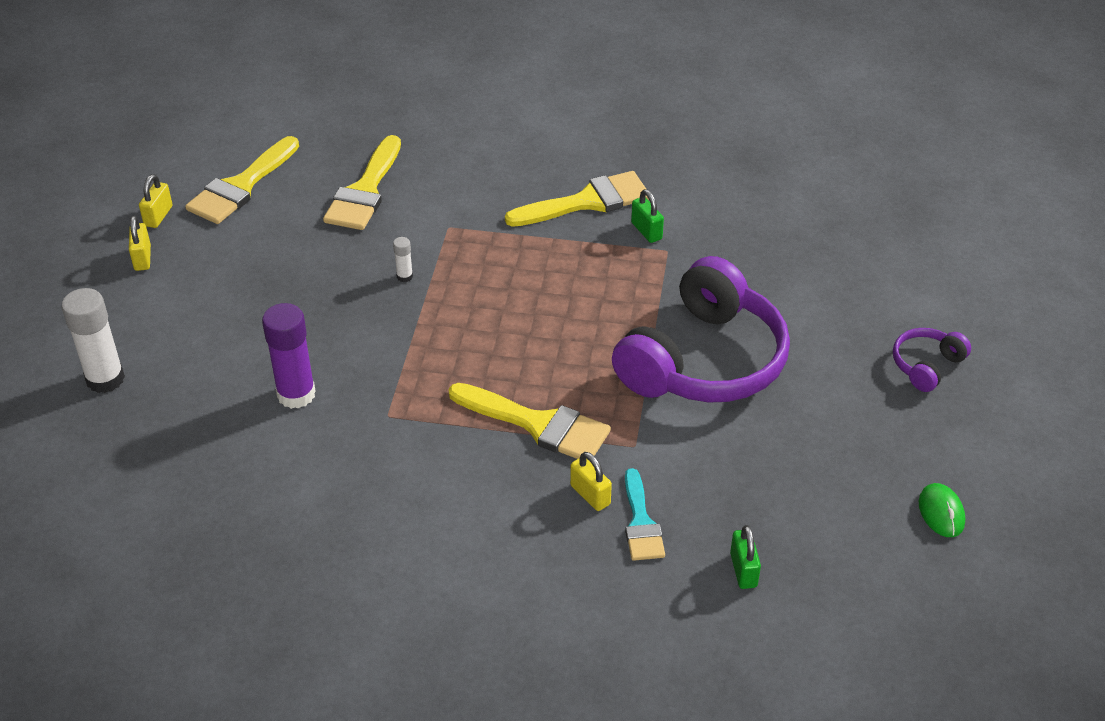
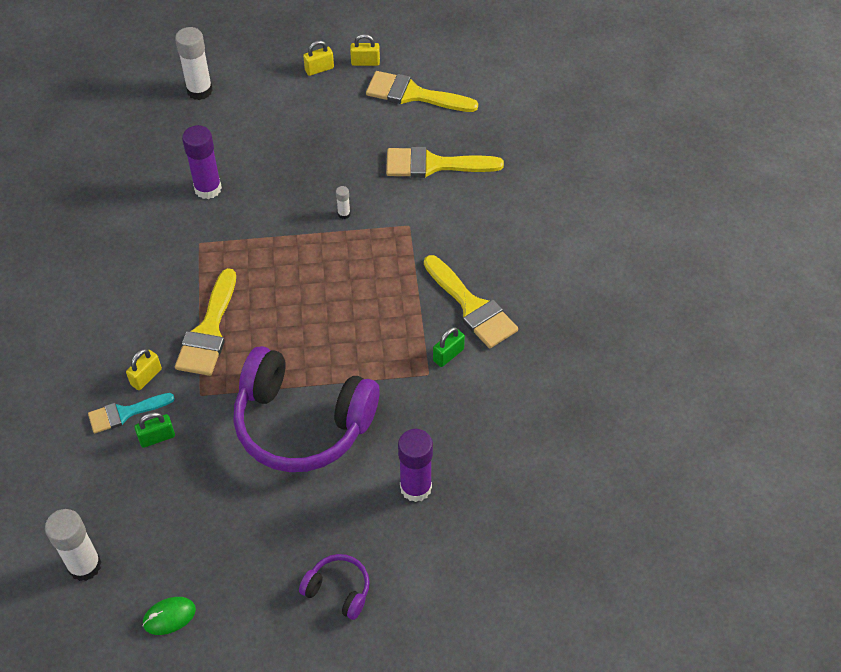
camera: 75 degrees right, 10 degrees up
green padlock [730,525,761,589] -> green padlock moved to [134,412,175,448]
none -> white glue stick [45,509,102,581]
none -> purple glue stick [398,429,433,502]

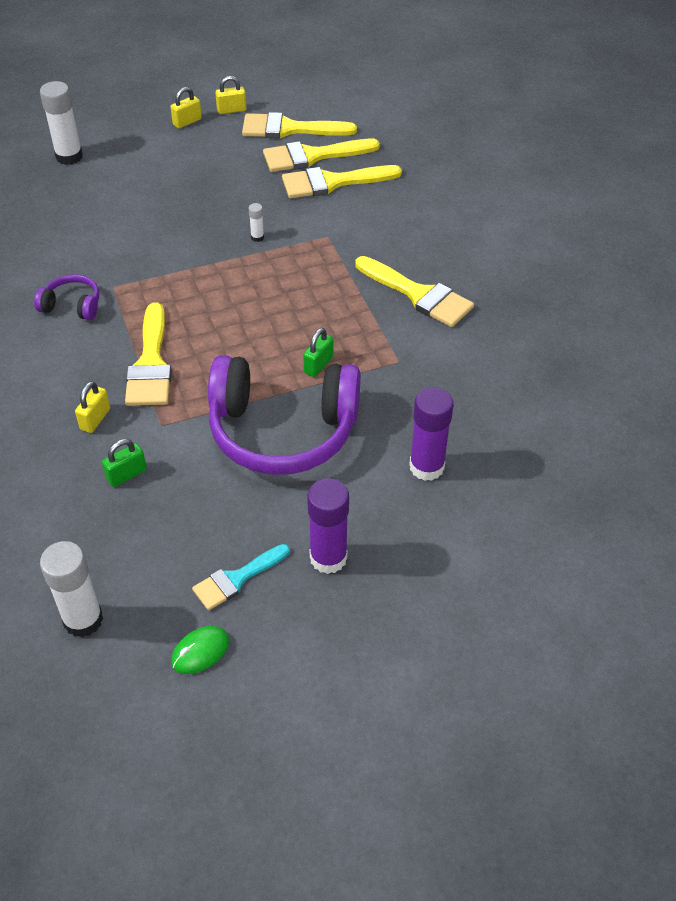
camera: 15 degrees left, 5 degrees down
turquoise brush [88,393,175,433] -> turquoise brush moved to [192,544,290,610]
purple glue stick [182,125,222,199] -> purple glue stick moved to [307,478,349,574]
purple headphones [299,554,370,620] -> purple headphones moved to [34,274,99,320]
green padlock [433,327,465,367] -> green padlock moved to [303,328,334,377]
none -> yellow brush [263,139,380,172]

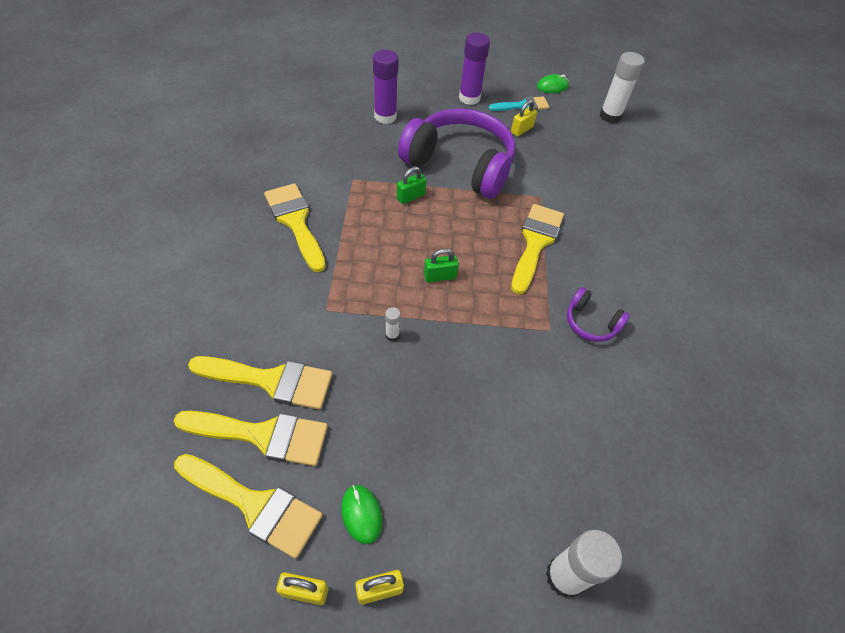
camera: 160 degrees left, 5 degrees up
yellow padlock [75,381,110,433] -> yellow padlock moved to [511,100,537,136]
green padlock [102,439,147,487] -> green padlock moved to [424,248,459,283]
none -> green mouse [341,485,382,544]

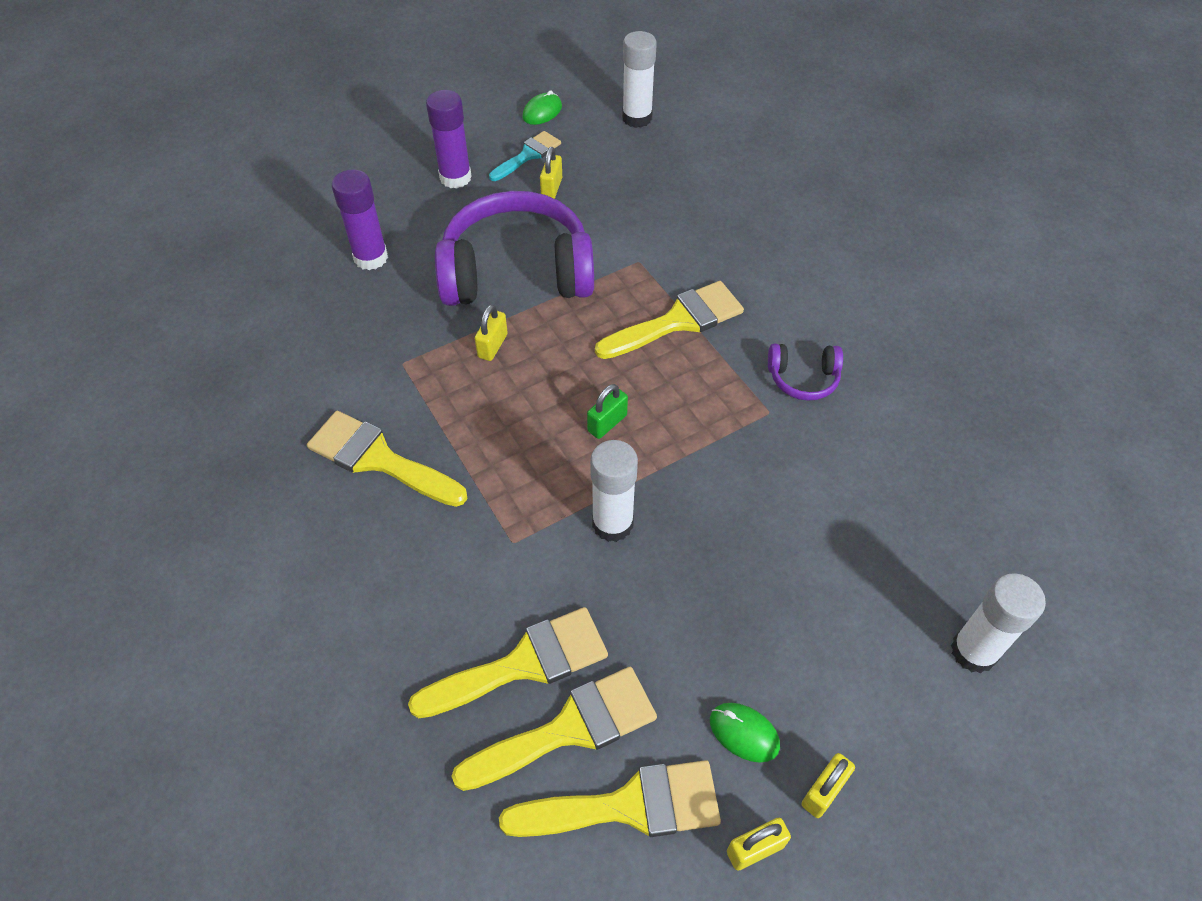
camera: 30 degrees left, 0 degrees up
white glue stick [385,307,401,341] -> white glue stick [590,440,638,542], size x2.18
green padlock [397,167,426,204] -> yellow padlock [475,305,508,361]
yellow brush [511,204,564,294] -> yellow brush turned 75 degrees clockwise [595,281,744,359]

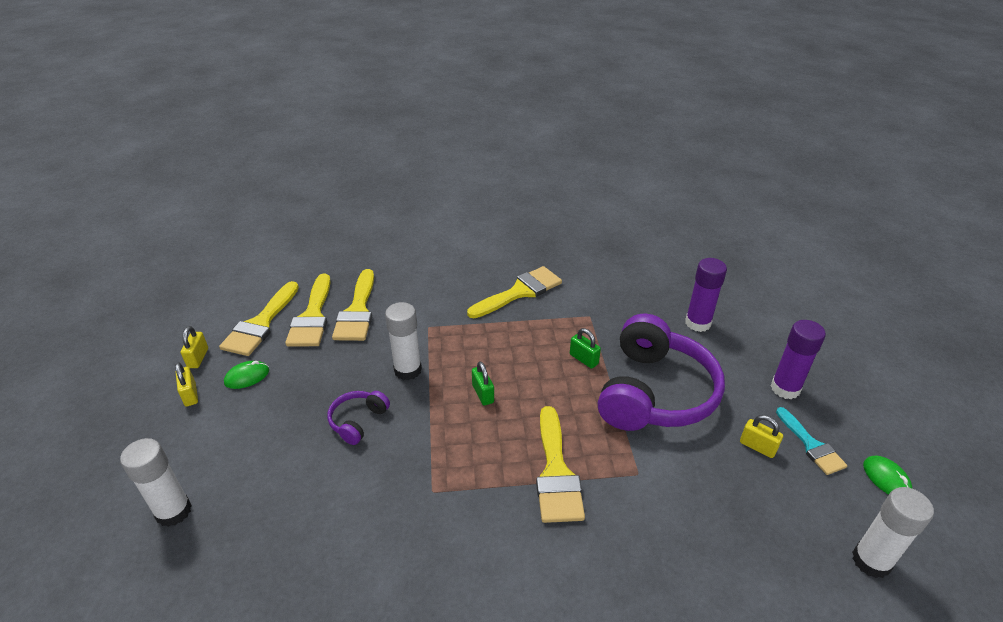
camera: 115 degrees right, 15 degrees down
yellow padlock [475,305,508,361] -> green padlock [570,328,601,369]
purple headphones [768,344,843,401] -> purple headphones moved to [327,391,390,445]

